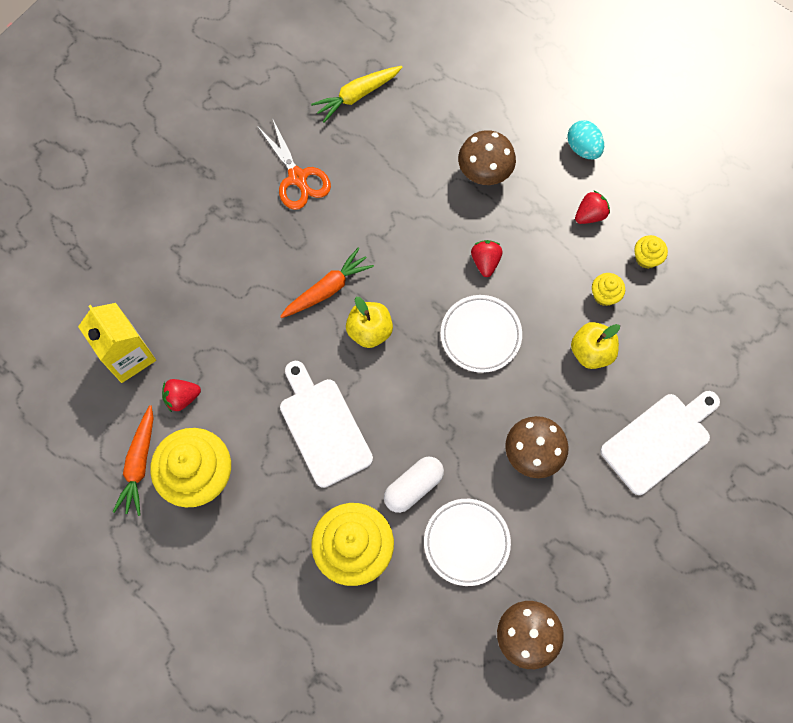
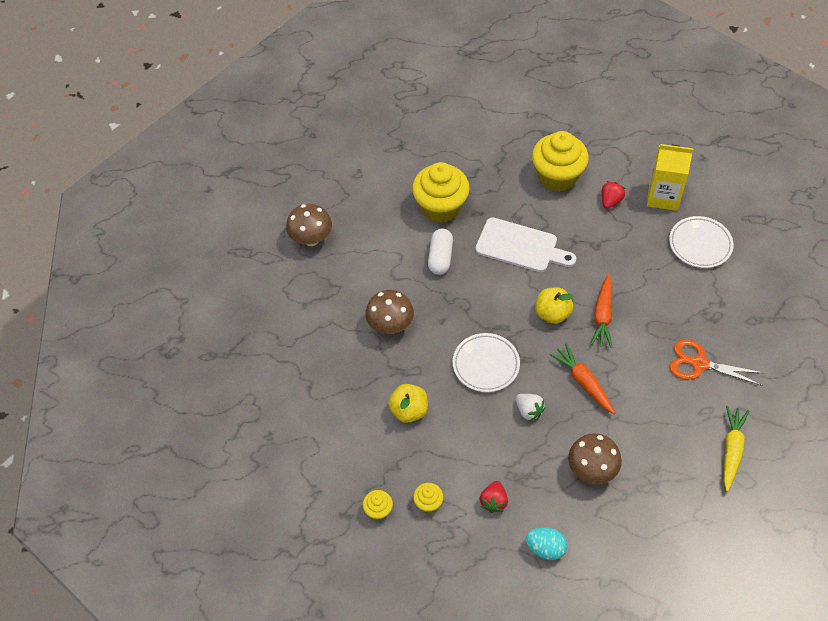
camera: 140 degrees right, 15 degrees down
orange carrot [113,405,154,516] -> orange carrot moved to [550,343,615,414]
white plate [424,499,511,586] -> white plate moved to [669,216,734,268]
red strawberry [471,240,502,277] -> white strawberry [516,394,545,421]
yellow cupcake [592,273,625,306] -> yellow cupcake moved to [363,490,393,520]
white cutting board [600,391,720,495] -> none

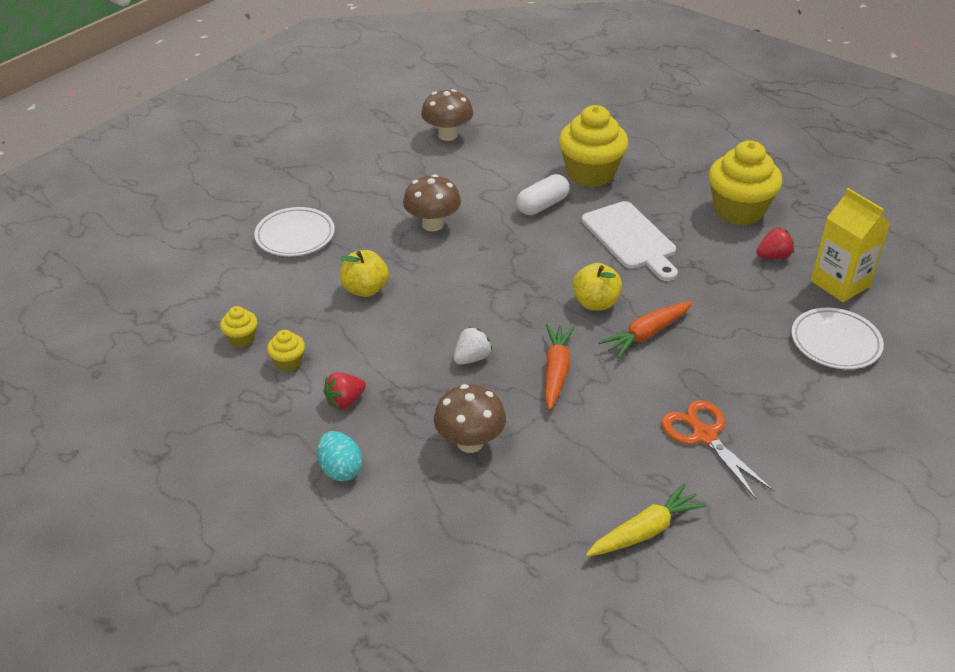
camera: 40 degrees right, 15 degrees down
white plate [453,333,520,392] -> white plate moved to [254,207,335,256]
white strawberry [516,394,545,421] -> white strawberry turned 135 degrees counterclockwise [454,327,493,365]

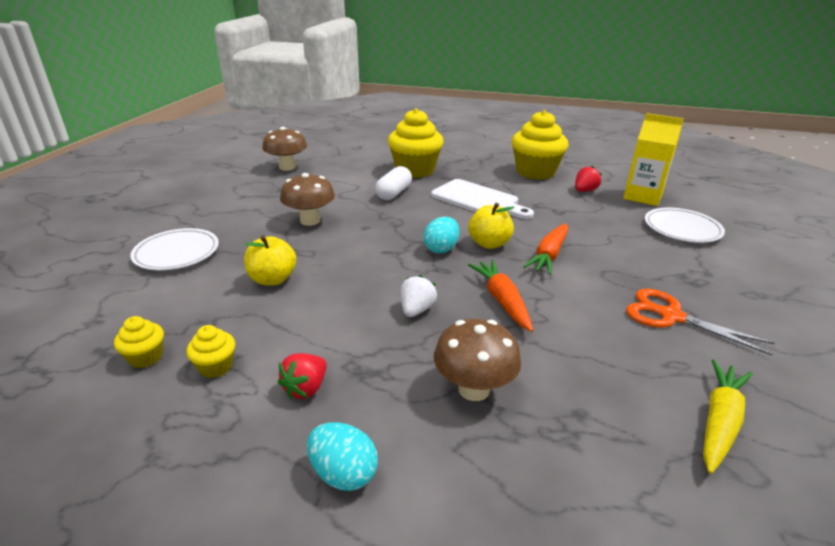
camera: 25 degrees left, 10 degrees down
none -> turquoise egg [424,217,460,253]

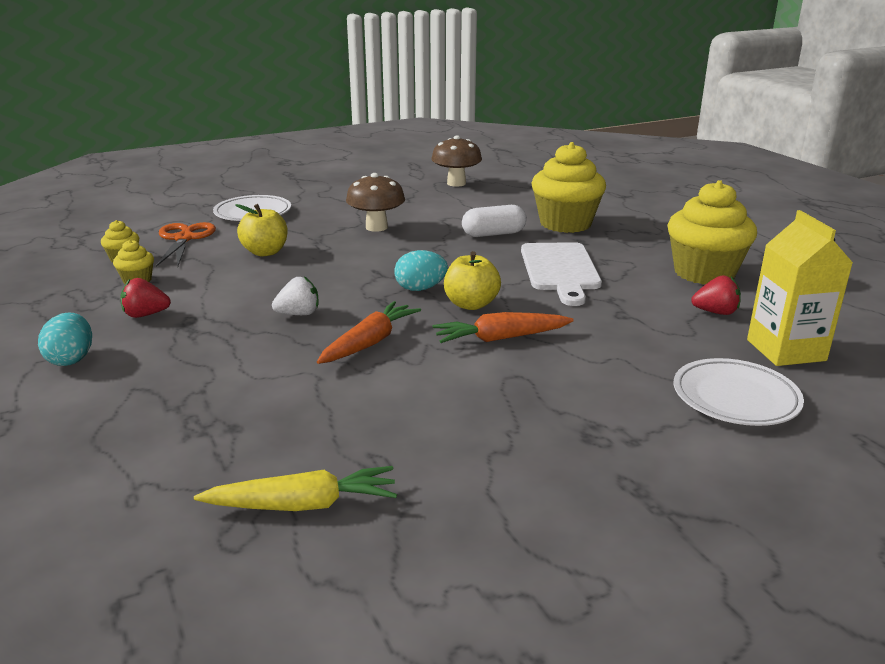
camera: 50 degrees right, 5 degrees down
brown mushroom [434,319,521,401] -> none
orange scissors [626,289,775,355] -> orange scissors moved to [156,222,216,267]

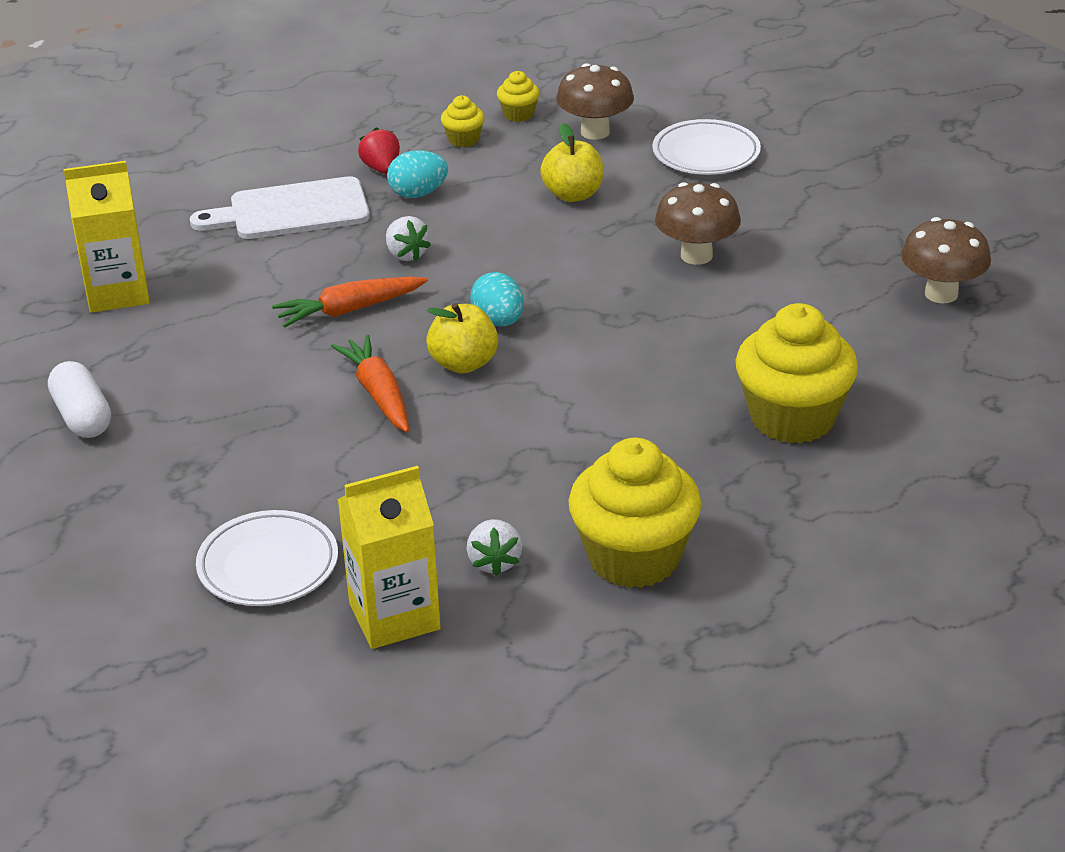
camera: 80 degrees right, 10 degrees up
turquoise egg [38,313,92,366] -> turquoise egg moved to [387,150,448,198]
orange scissors [156,222,216,267] -> brown mushroom [556,63,634,140]
yellow carrot [194,466,397,511] -> none
orange carrot [317,301,421,364] -> orange carrot turned 135 degrees clockwise [272,277,428,327]
white capsule [462,205,527,237] -> white capsule moved to [48,361,111,438]
white cutting board [521,242,602,306] -> white cutting board moved to [190,176,370,239]
red strawberry [691,275,741,315] -> white strawberry [467,519,522,576]
none -> yellow carton [63,161,150,313]

